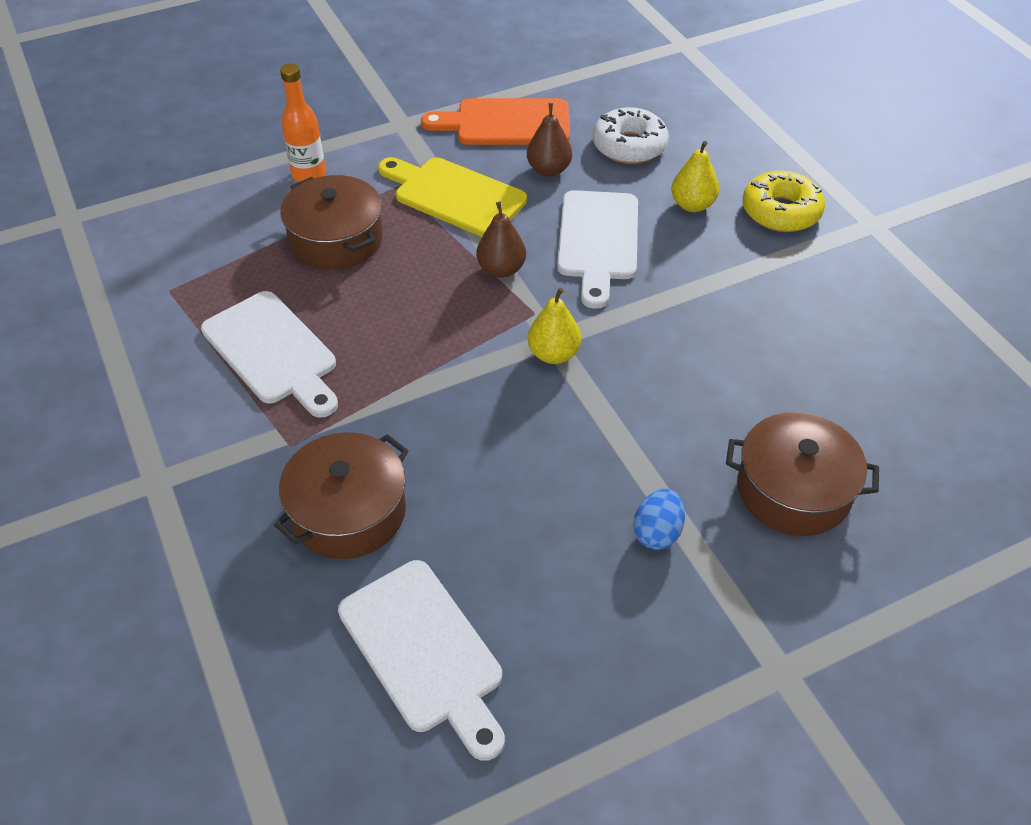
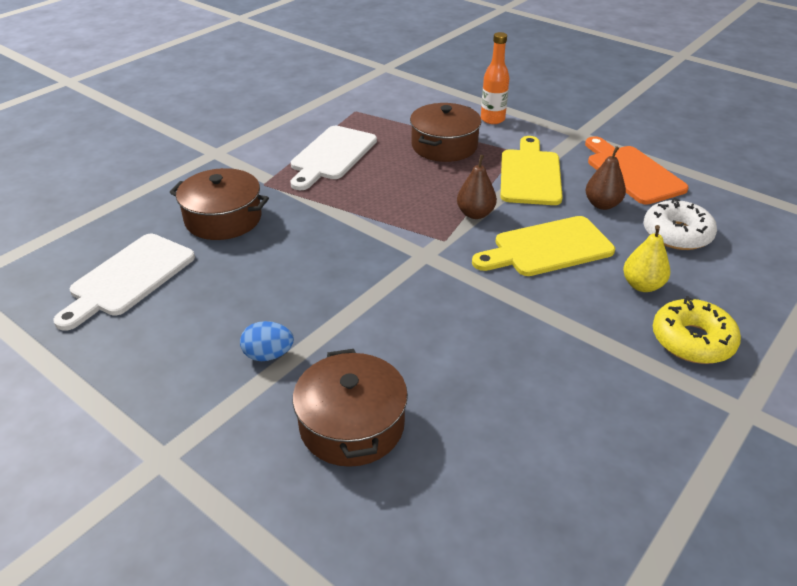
camera: 65 degrees right, 10 degrees down
yellow pear [528,288,581,364] -> none
white cutting board [557,190,638,309] -> yellow cutting board [472,216,615,276]

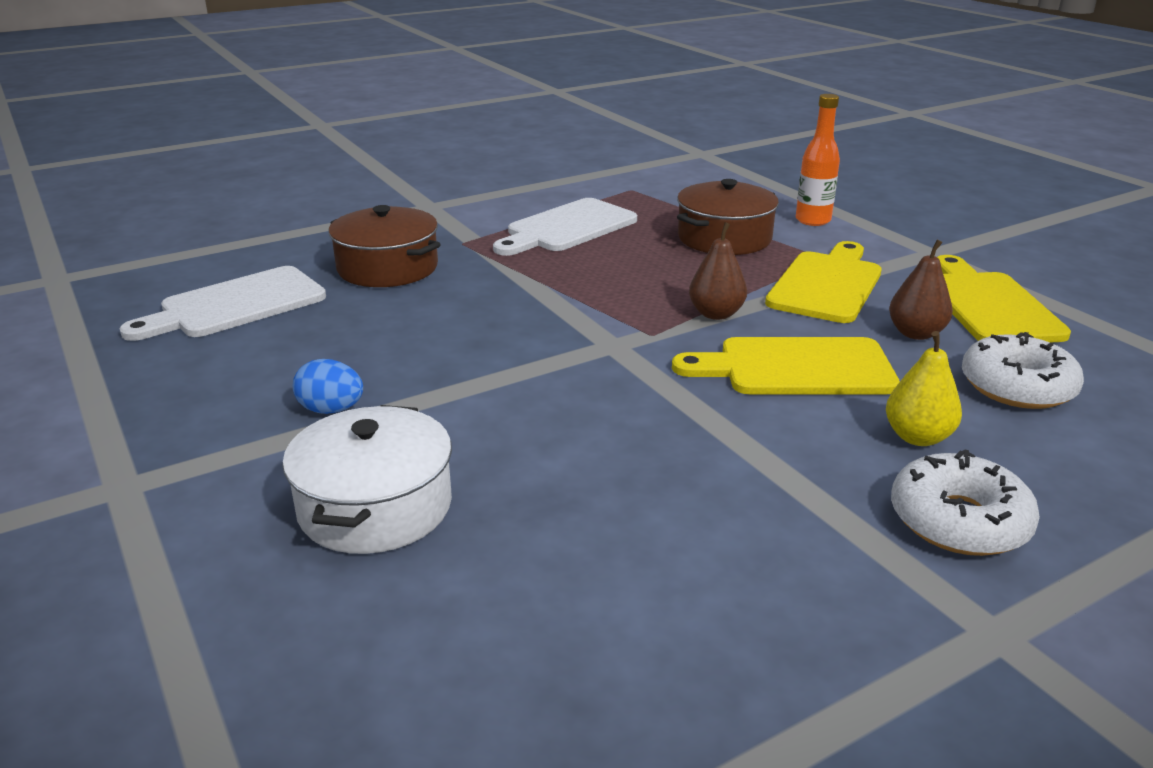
camera: 20 degrees right, 10 degrees down
brown pot [293,349,408,467] -> white pot [282,405,452,554]
orange cutting board [585,136,689,205] -> yellow cutting board [937,255,1071,343]
yellow donut [653,296,741,364] -> white donut [891,450,1040,556]

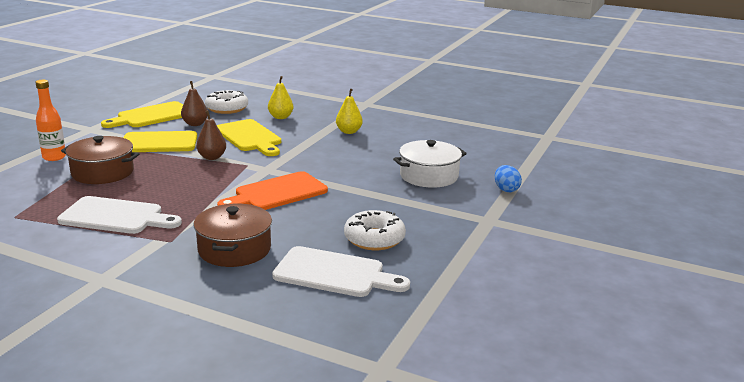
camera: 125 degrees left, 5 degrees down
blue egg [292,359,363,414] -> blue egg moved to [495,165,522,192]
white donut [891,450,1040,556] -> white donut moved to [344,210,406,250]
none -> orange cutting board [217,171,328,210]
none -> yellow pear [336,88,363,134]

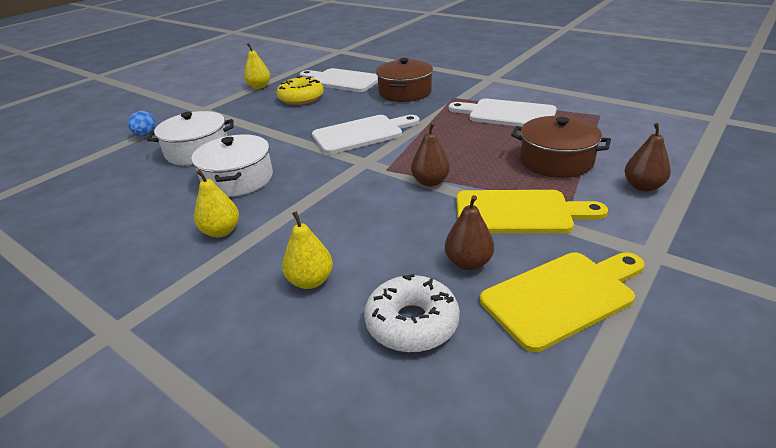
camera: 165 degrees left, 10 degrees up
orange bottle [35,80,66,161] -> brown pear [624,123,671,192]
yellow cutting board [217,119,281,156] -> none
orange cutting board [217,171,328,210] -> white cutting board [312,115,420,154]
white donut [344,210,406,250] -> yellow donut [276,76,324,105]
none -> white pot [191,134,273,197]
none -> yellow pear [244,43,270,89]

